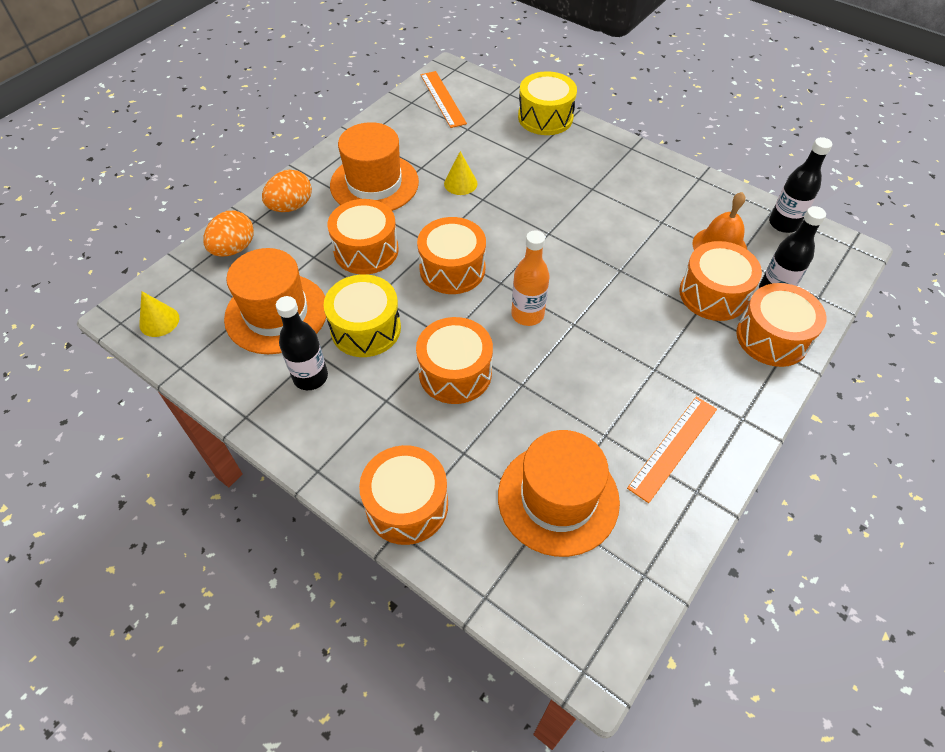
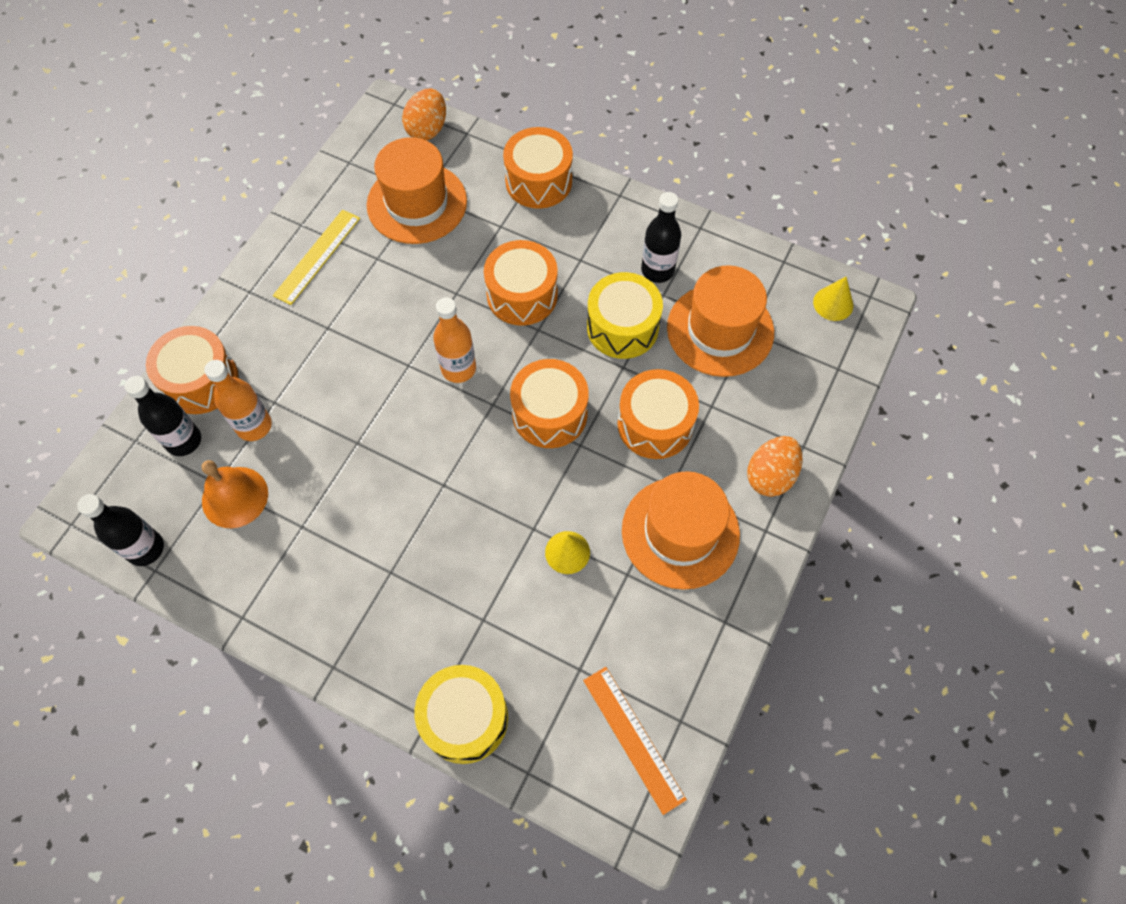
camera: 170 degrees right, 10 degrees up
orange egg [203,211,254,256] -> orange egg moved to [402,88,446,140]
orange ruler [627,397,717,503] -> yellow ruler [273,209,360,305]
orange drum [679,241,762,321] -> orange bottle [204,360,272,441]

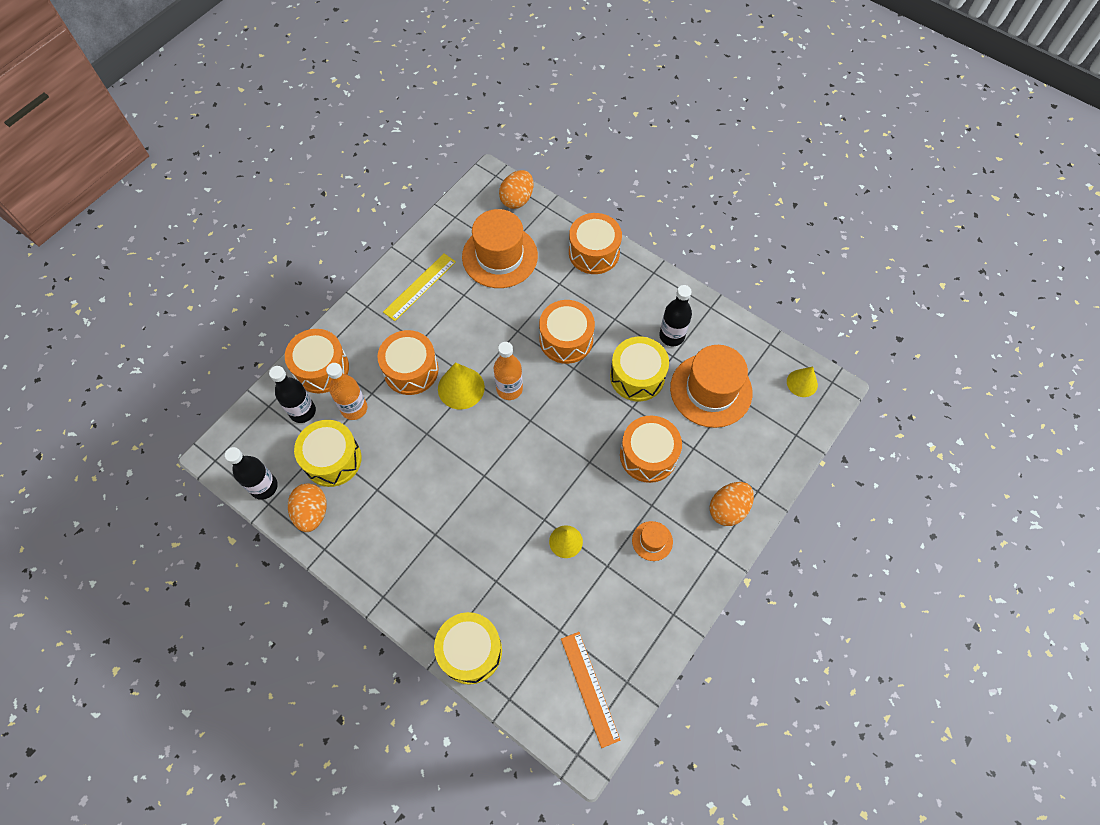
camera: 10 degrees right, 0 degrees up
orange bell [202,460,268,528] -> yellow drum [294,420,362,487]
orange drum [510,359,589,448] -> orange drum moved to [378,330,439,395]
orange hat [622,471,740,590] -> orange hat [632,521,673,561], size x0.46
none -> orange egg [288,484,327,532]
none -> yellow cone [438,362,485,409]

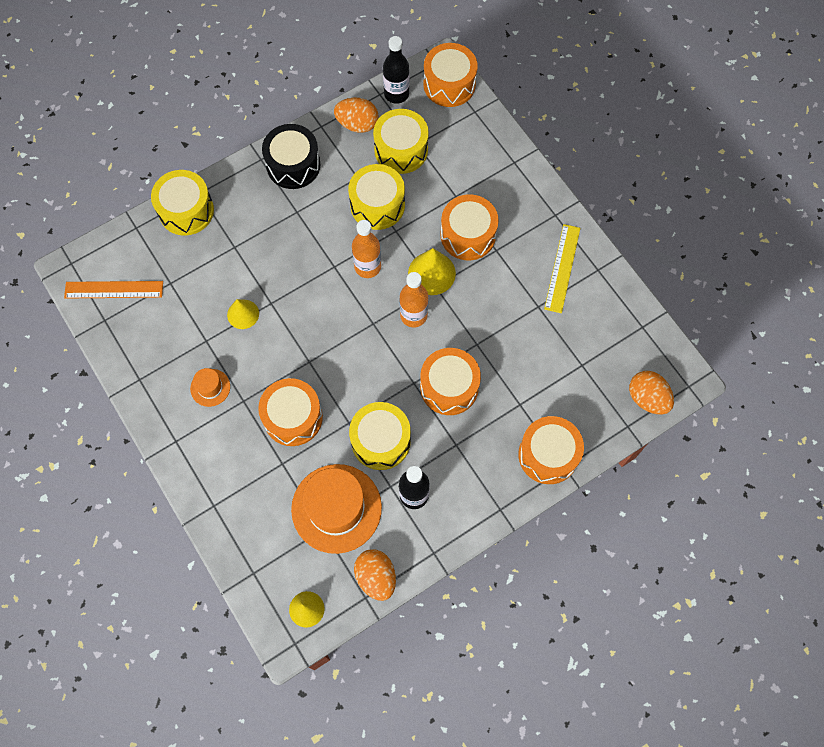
camera: 110 degrees right, 5 degrees up
black bottle [269,366,316,423] -> none
orange drum [285,329,349,393] -> orange drum moved to [423,43,478,107]
orange bottle [326,363,367,420] -> orange bottle moved to [352,220,381,278]
yellow ruler [383,253,456,321] -> yellow ruler turned 45 degrees clockwise [544,224,580,313]
orange hat [462,209,538,288] -> none
orange egg [710,482,754,526] -> orange egg moved to [354,549,396,601]
none -> black drum [262,124,321,189]
none -> yellow drum [348,164,405,230]

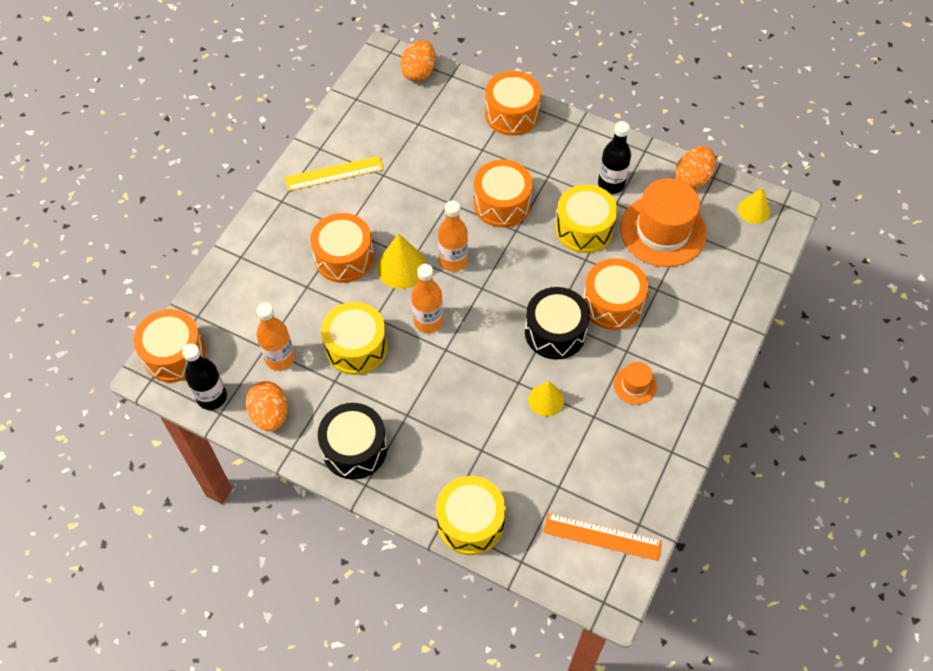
camera: 120 degrees left, 10 degrees down
orange ruler [64,281,163,299] -> orange ruler turned 45 degrees counterclockwise [543,513,662,561]
yellow drum [373,109,429,174] -> orange bottle [256,303,295,371]
none -> black drum [525,287,590,360]

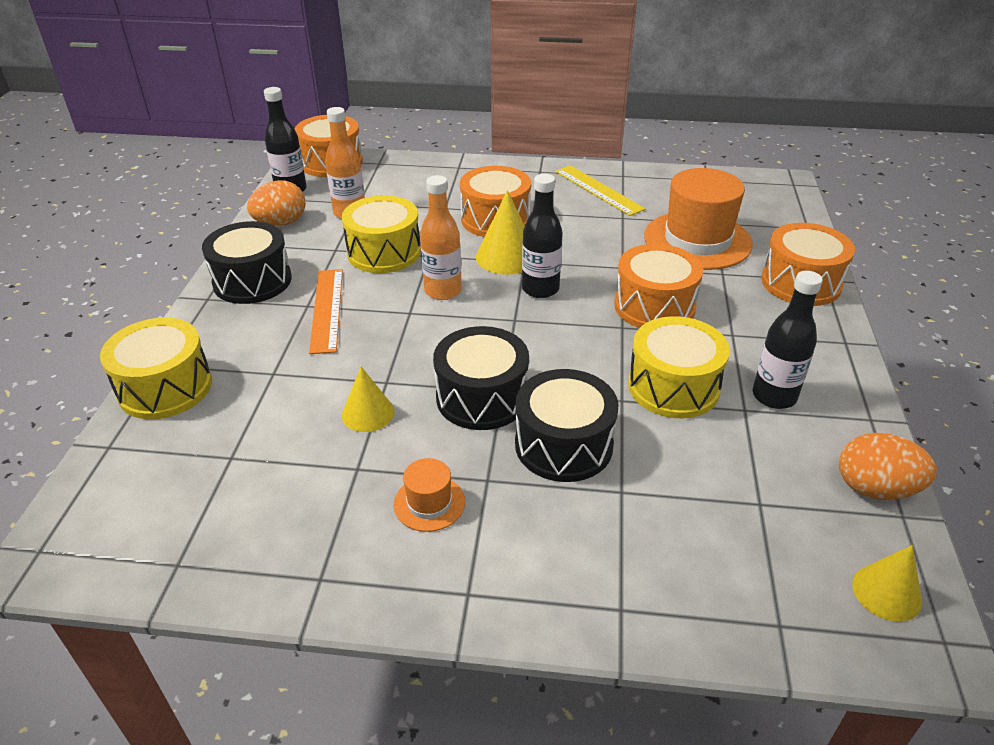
camera: 70 degrees right, 20 degrees down
orange egg [400,40,435,82] -> none
orange bottle [438,200,468,271] -> black bottle [522,174,563,298]
orange ruler [543,513,662,561] -> orange ruler moved to [309,269,343,354]
orange drum [583,258,648,330] -> black drum [515,369,619,482]
orange hat [620,178,707,267] -> orange hat moved to [644,168,753,270]

